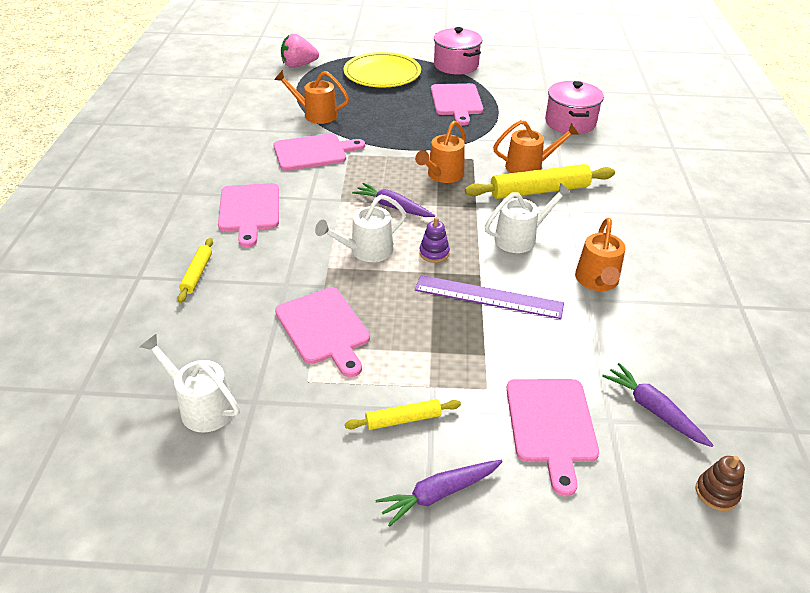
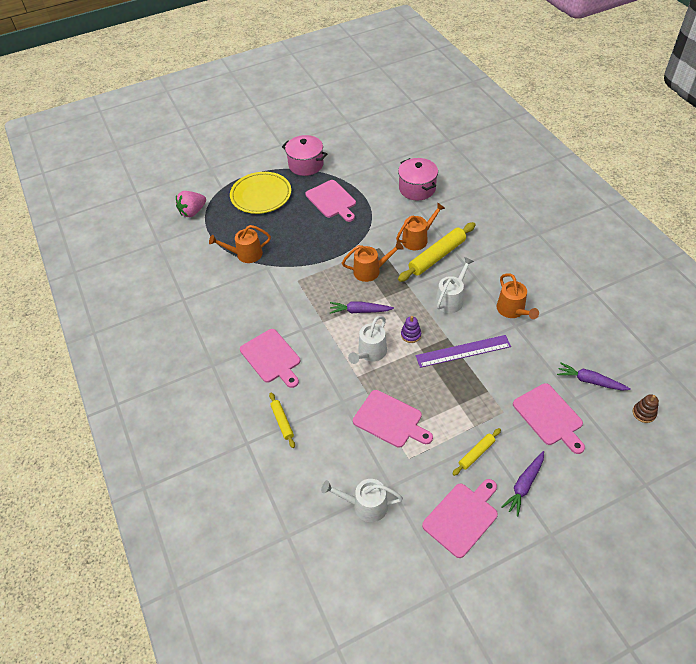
camera: 25 degrees left, 10 degrees up
pink cutting board [273,133,365,171] -> pink cutting board moved to [422,479,498,558]
orange watering can [415,121,466,183] -> orange watering can turned 105 degrees counterclockwise [342,241,404,282]

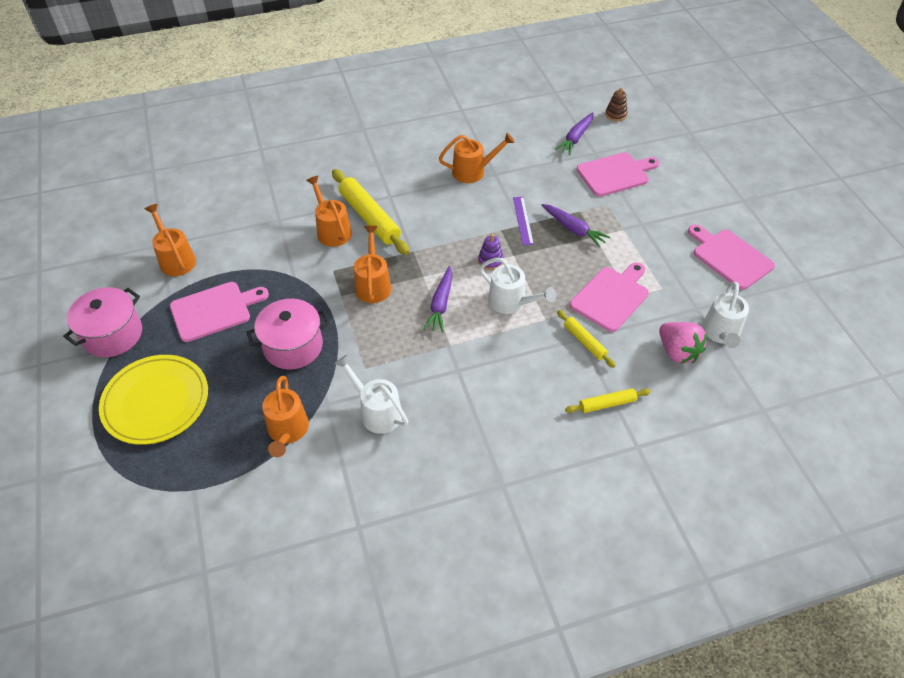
camera: 85 degrees left, 0 degrees up
pink strawberry [176,191,206,217] -> pink strawberry moved to [659,322,707,364]
pink cutting board [240,329,300,388] -> none
pink pot [398,158,438,200] -> pink pot moved to [247,299,330,370]
purple ruler [416,335,511,368] -> purple ruler [513,197,534,245], size x0.61
white watering can [435,257,474,313] -> white watering can moved to [334,355,408,434]
yellow rolling pin [452,428,501,476] -> yellow rolling pin moved to [557,310,616,368]
purple carrot [501,451,544,516] -> purple carrot moved to [541,204,610,248]
none -> orange watering can [145,204,196,276]

